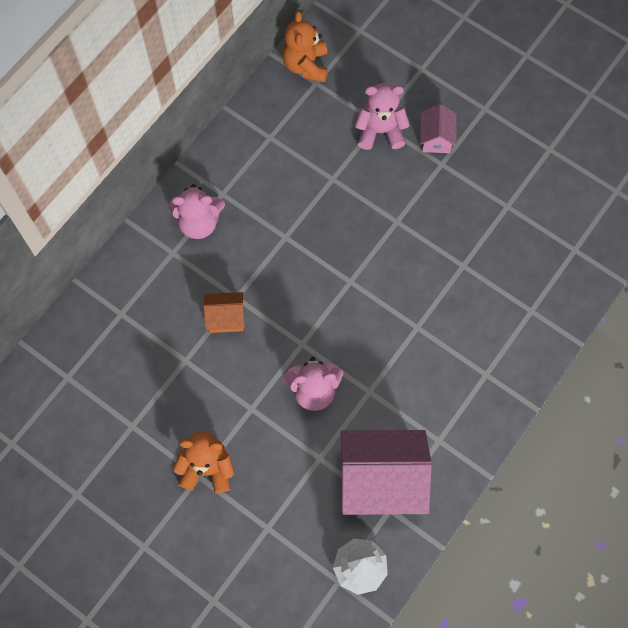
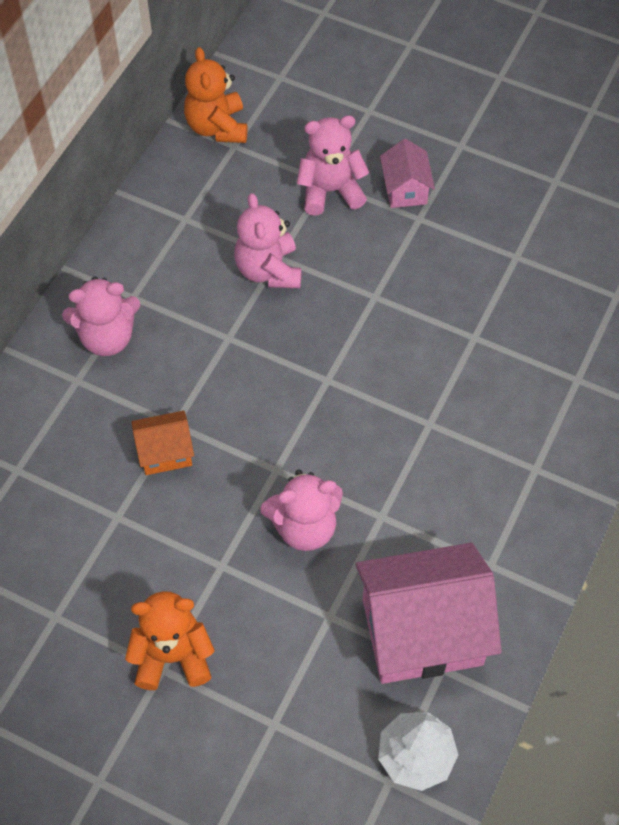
camera: 10 degrees left, 10 degrees down
none -> pink teddy bear [234,193,301,288]

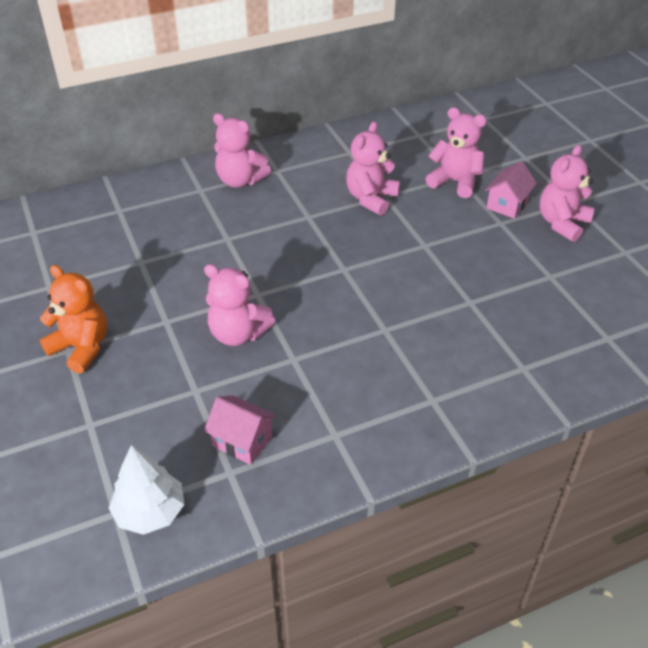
camera: 40 degrees right, 15 degrees down
orange house [131,411,194,475] -> none
orange teddy bear [184,47,247,143] -> none
pink house [355,543,502,684] -> pink house [204,395,276,465], size x0.48
none -> pink teddy bear [540,145,595,242]

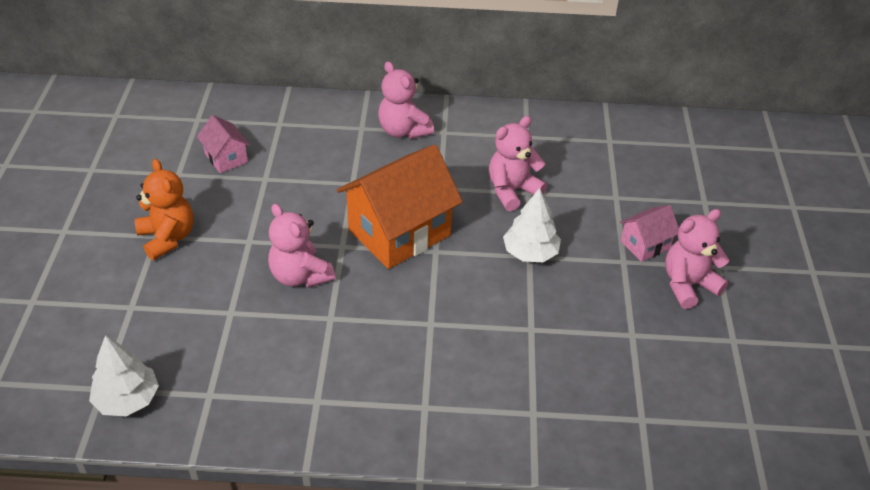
camera: 25 degrees right, 0 degrees up
pink house [204,395,276,465] -> pink house moved to [197,115,250,173]
pink teddy bear [426,107,487,198] -> none
none -> orange house [337,145,463,269]
none -> white tree [503,188,561,262]

